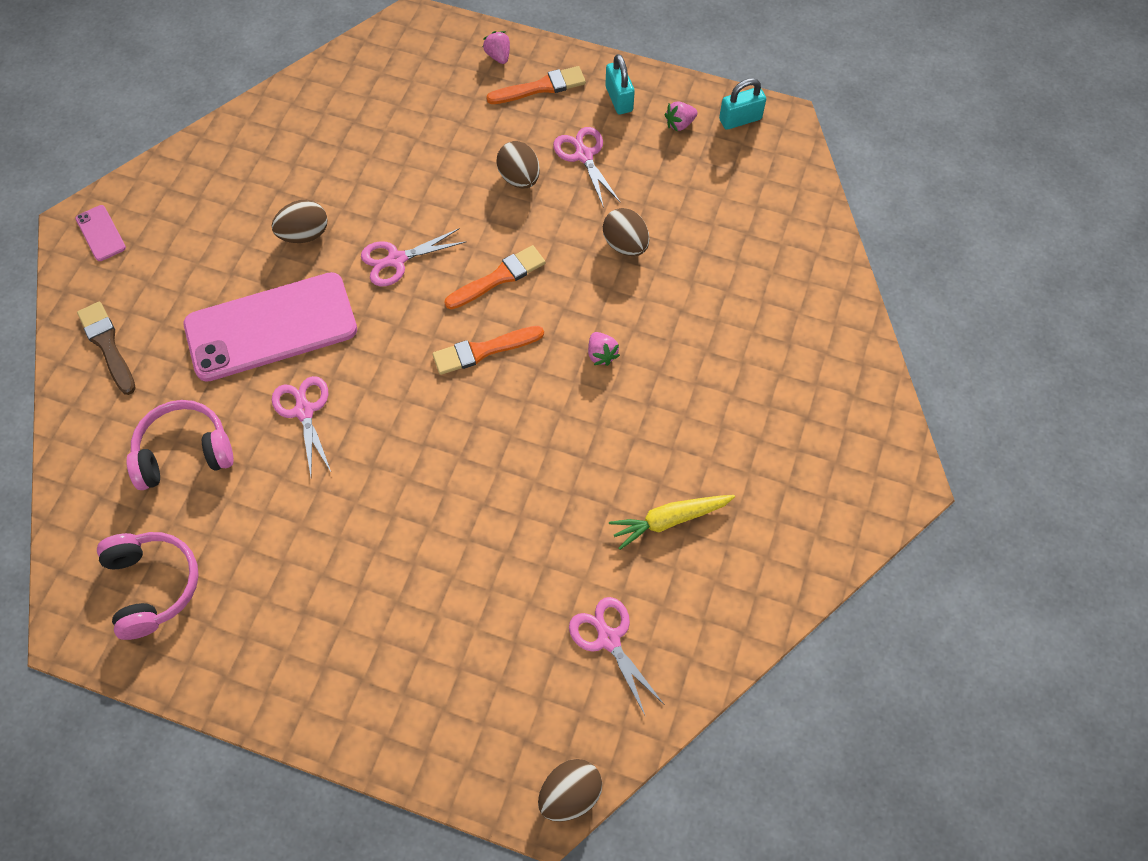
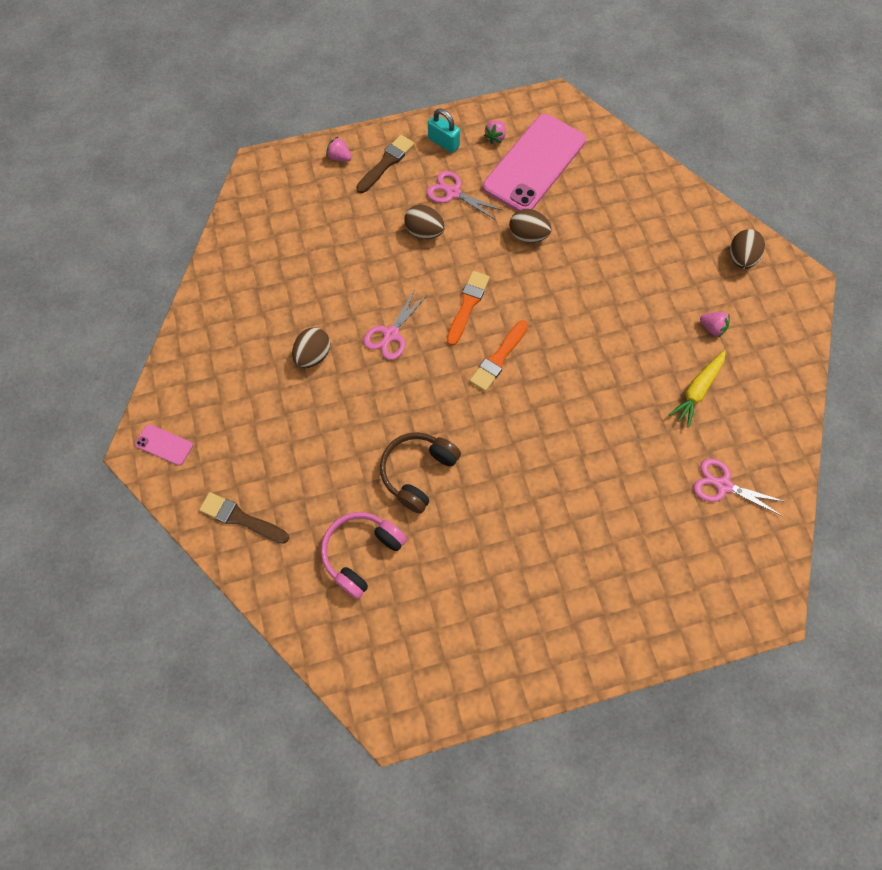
camera: 35 degrees left, 5 degrees up
pink headphones [97,532,199,640] -> none
pink phone [184,272,357,382] -> pink phone moved to [483,114,586,211]
pink scissors [272,376,331,476] -> brown headphones [380,432,461,514]
orange brush [486,66,586,104] -> brown brush [356,135,414,193]
brown egg [538,759,602,822] -> brown egg moved to [730,229,765,269]
pink strawberry [588,332,620,366] -> pink strawberry moved to [700,312,730,337]
turquoise padlock [719,78,766,130] -> none

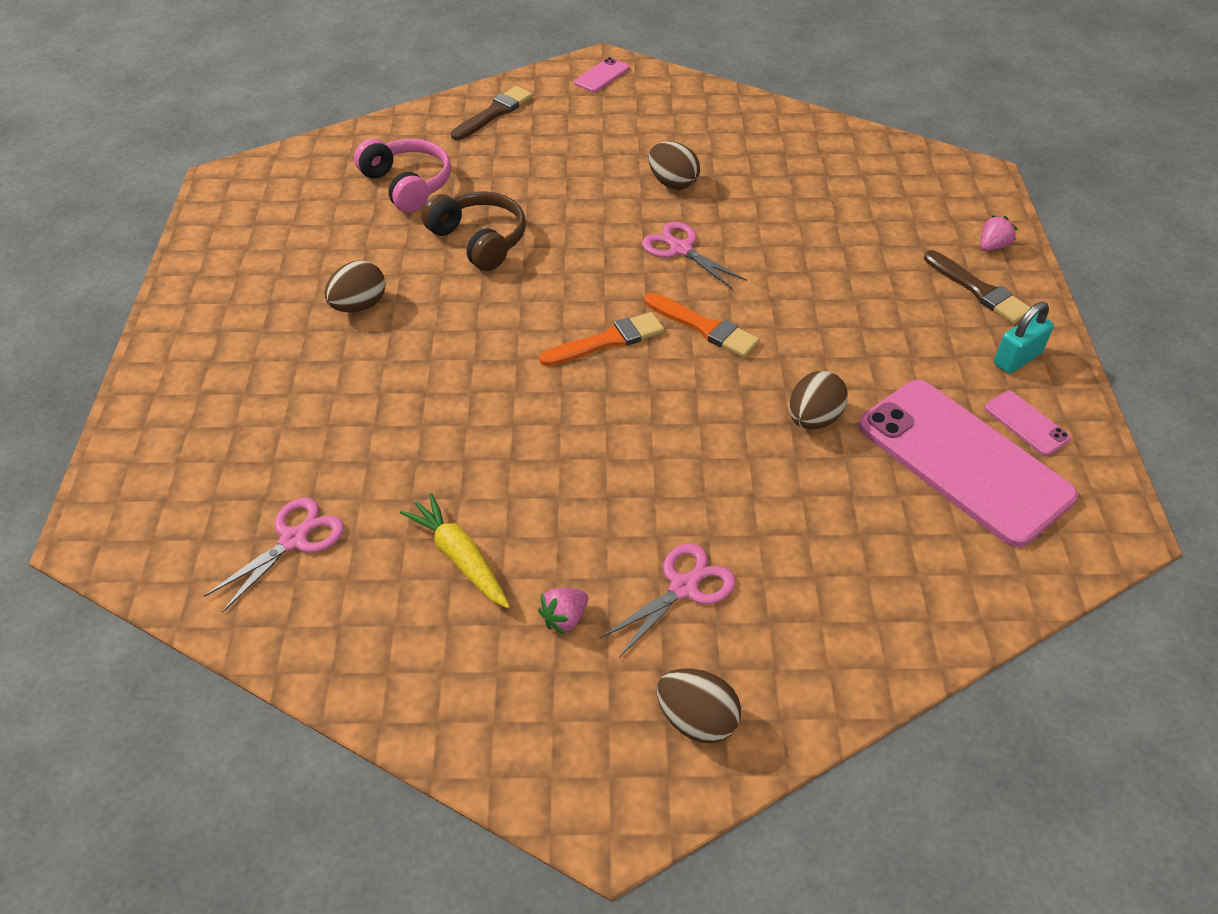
camera: 105 degrees right, 20 degrees down
brown egg [404,205,445,239] -> brown egg moved to [324,260,386,313]
pink scissors [426,171,503,220] -> pink scissors moved to [600,543,735,658]
orange brush [470,320,528,391] -> orange brush turned 105 degrees clockwise [539,312,664,366]
pink strawberry [484,120,506,144] -> pink phone [985,391,1071,456]

